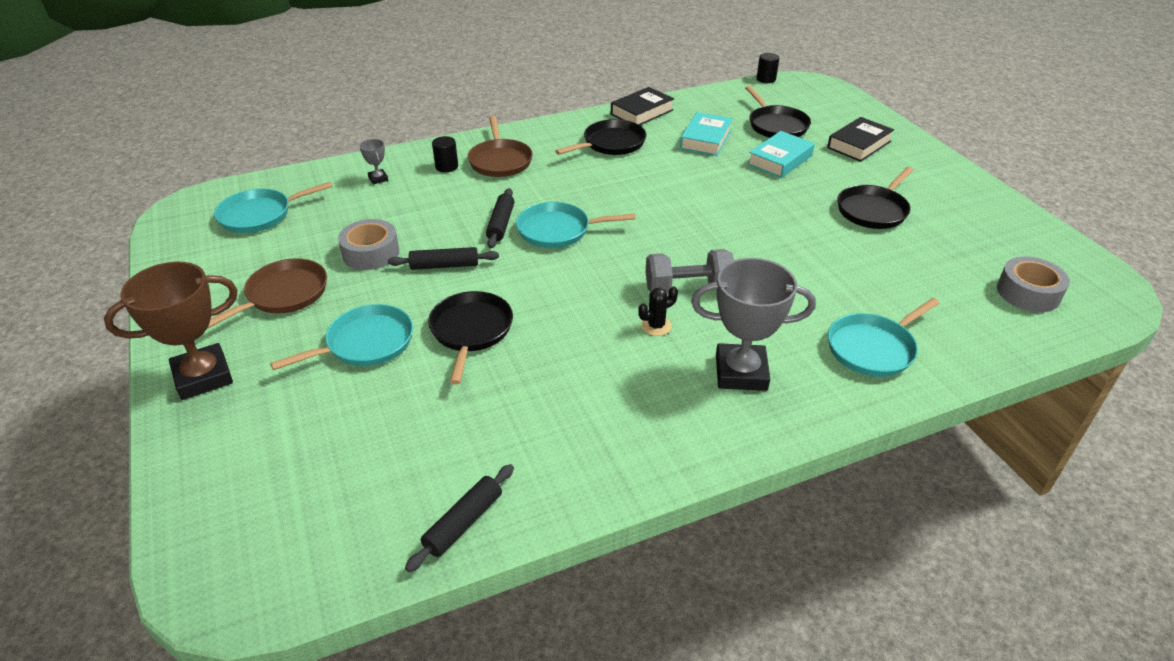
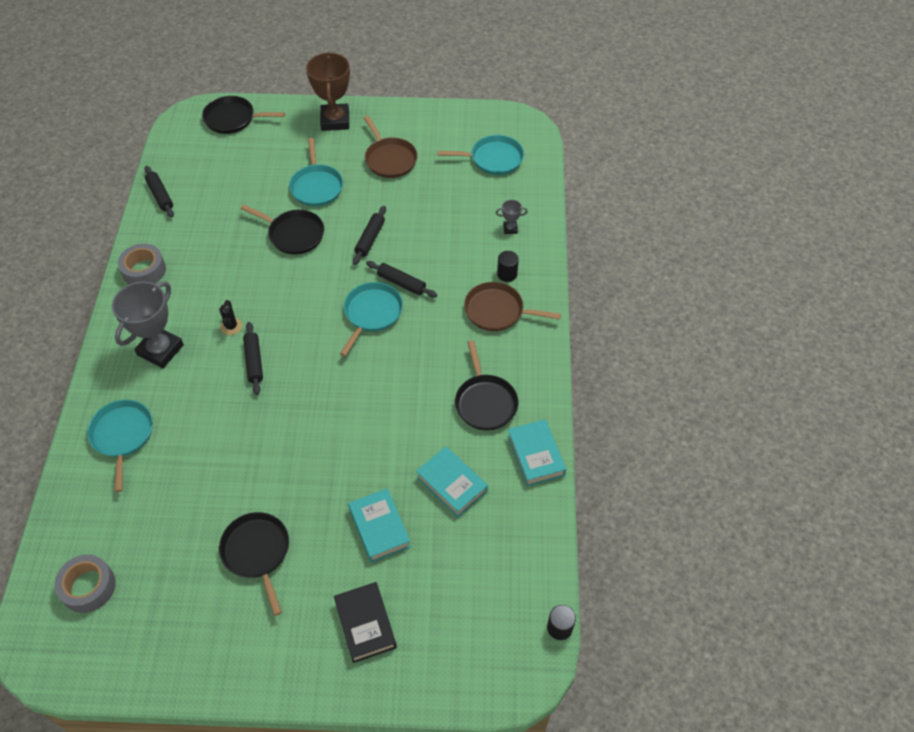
camera: 115 degrees right, 15 degrees up
turquoise pan [214,182,332,233] -> turquoise pan turned 90 degrees clockwise [438,135,524,175]
grey tape [338,219,399,270] -> grey tape moved to [118,244,166,284]
black book [611,87,674,125] -> turquoise book [507,419,566,487]
grey dumbbell [645,249,734,294] -> black rolling pin [243,322,263,395]
black pan [745,86,811,138] -> black pan moved to [202,96,285,134]

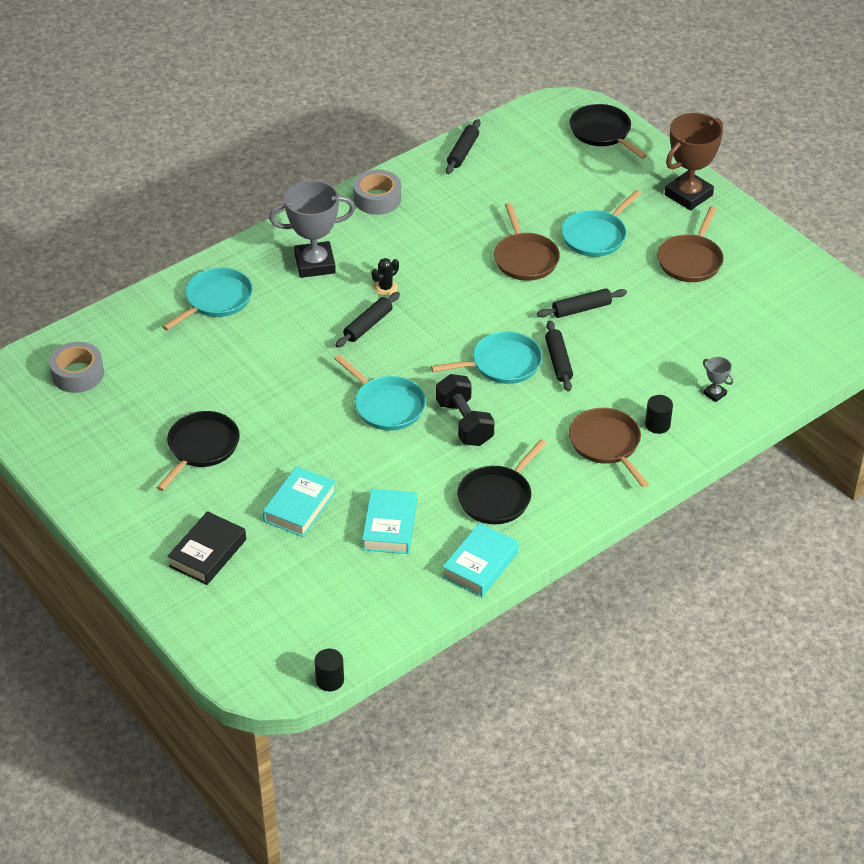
camera: 50 degrees right, 10 degrees down
black pan [241,205,324,254] -> brown pan [494,203,560,281]
turquoise pan [438,135,524,175] -> turquoise pan moved to [334,355,426,431]
none -> black dumbbell [436,374,495,446]

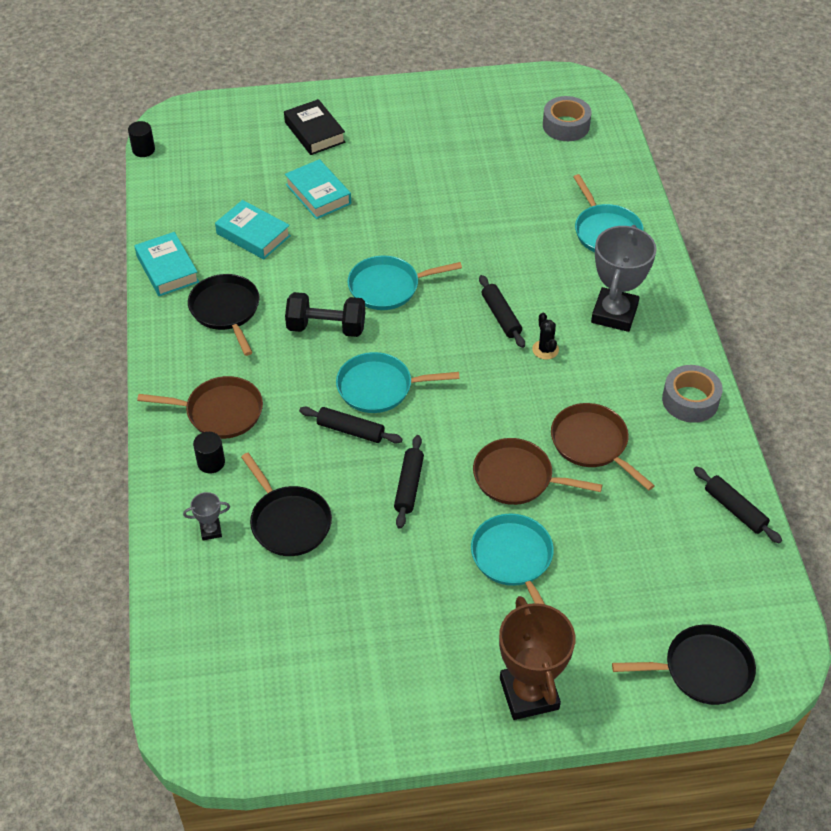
camera: 120 degrees right, 5 degrees up
black pan [156,411,240,491] -> black pan moved to [241,453,332,556]
turquoise pan [431,331,542,384] -> turquoise pan turned 75 degrees clockwise [336,352,460,413]
brown pan [657,207,724,282] -> brown pan moved to [551,403,655,491]

